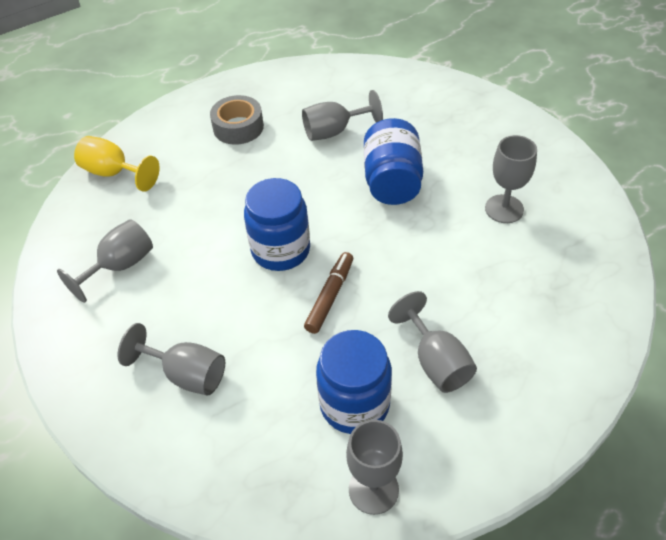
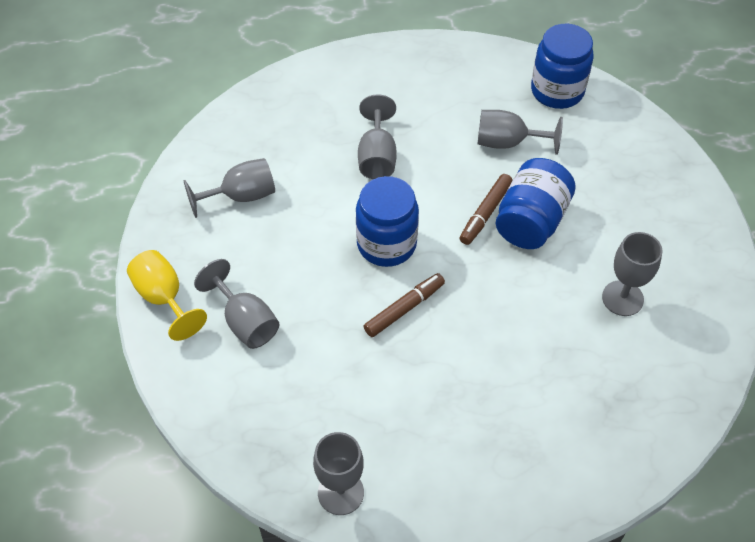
camera: 25 degrees right, 5 degrees up
yellow goblet [74,136,160,192] -> yellow goblet moved to [127,250,207,341]
grey tape [210,95,264,145] -> none
blue jar [316,330,392,434] -> blue jar moved to [531,24,594,109]
grey goblet [388,291,477,393] -> grey goblet moved to [358,95,397,179]
none -> brown marker [460,174,513,245]

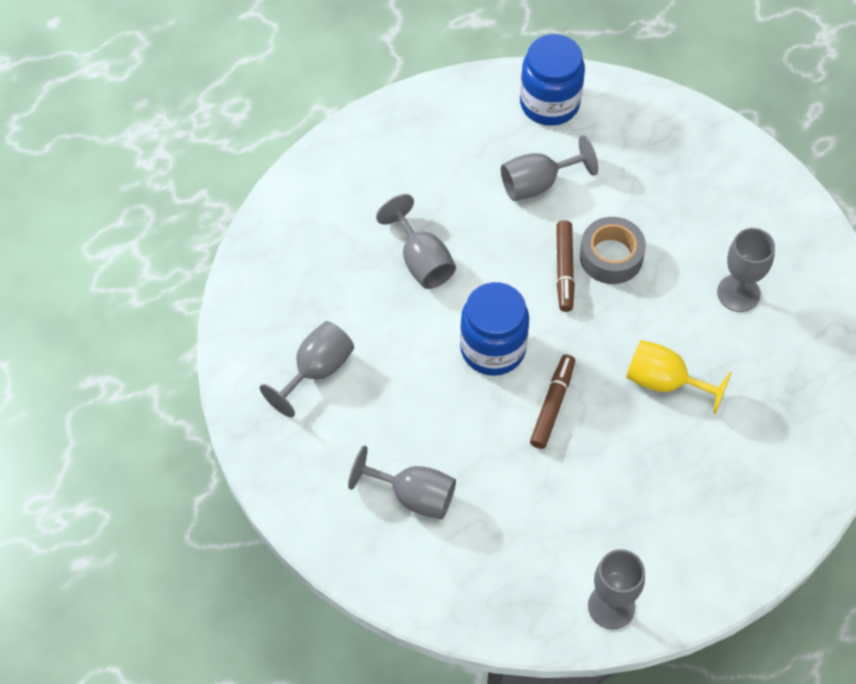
camera: 30 degrees left, 5 degrees up
yellow goblet [127,250,207,341] -> yellow goblet moved to [626,340,731,414]
blue jar [496,158,576,249] -> grey tape [580,217,646,284]

